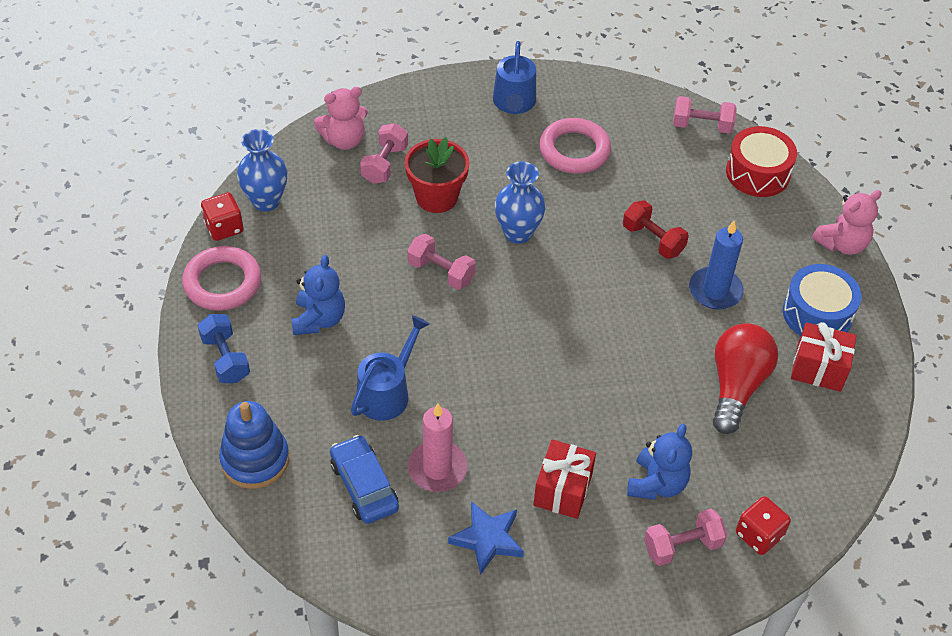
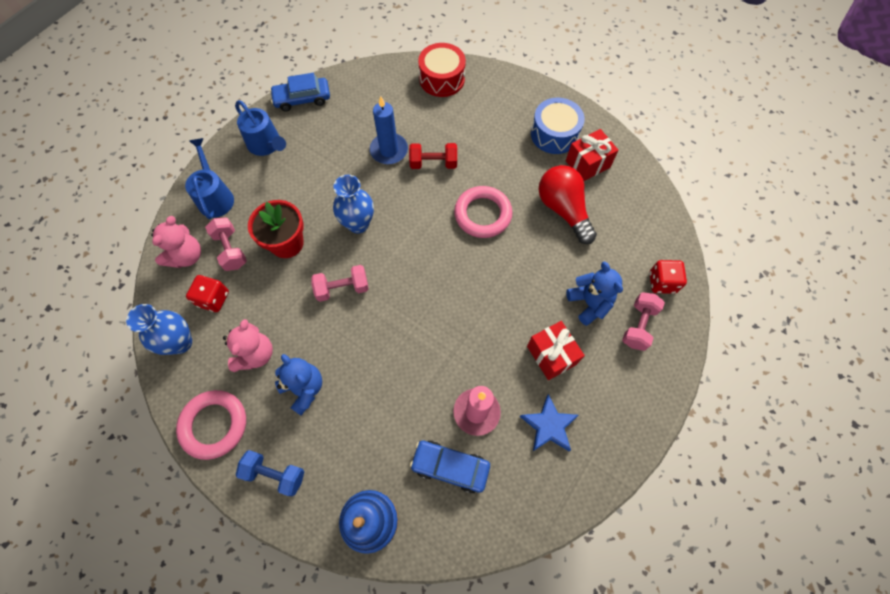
camera: 45 degrees left, 15 degrees up
red dice [201,192,243,241] -> red dice moved to [186,275,229,312]
blue watering can [351,315,430,421] -> blue watering can moved to [185,138,234,219]
pink ring [539,118,611,174] -> pink ring moved to [454,186,513,238]
pink dumbbell [673,96,737,134] -> none
blue candle [689,221,744,310] -> blue candle moved to [370,96,408,164]
pink teddy bear [812,190,882,255] -> pink teddy bear moved to [223,319,273,372]
none -> blue car [270,73,330,111]

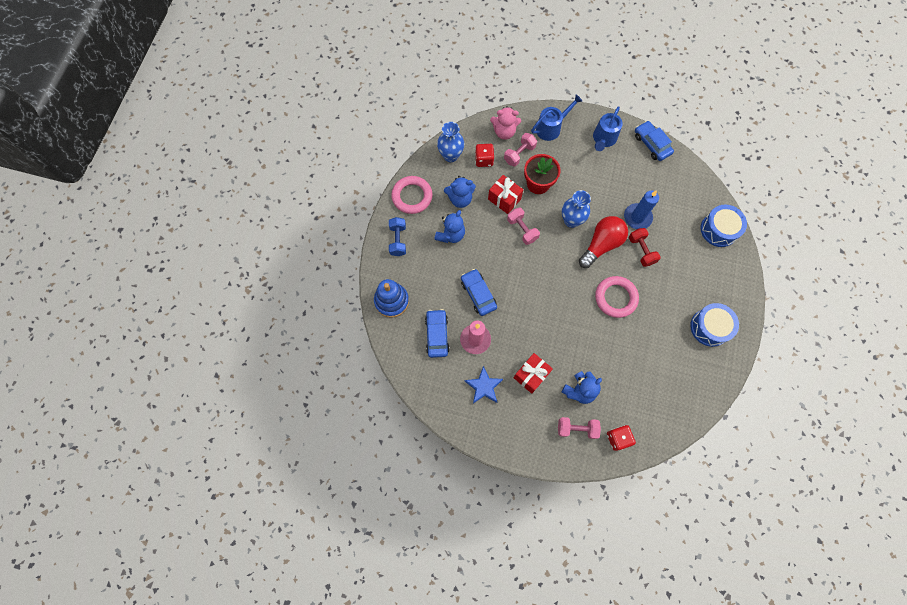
camera: 70 degrees right, 5 degrees up
pink teddy bear [223,319,273,372] -> blue teddy bear [444,176,476,208]
red drum [418,43,466,97] -> blue drum [701,205,747,247]
red light bulb [539,165,597,244] -> red light bulb moved to [579,216,628,268]
red gift [566,129,619,181] -> red gift moved to [488,175,523,214]
none -> blue car [461,269,497,316]

